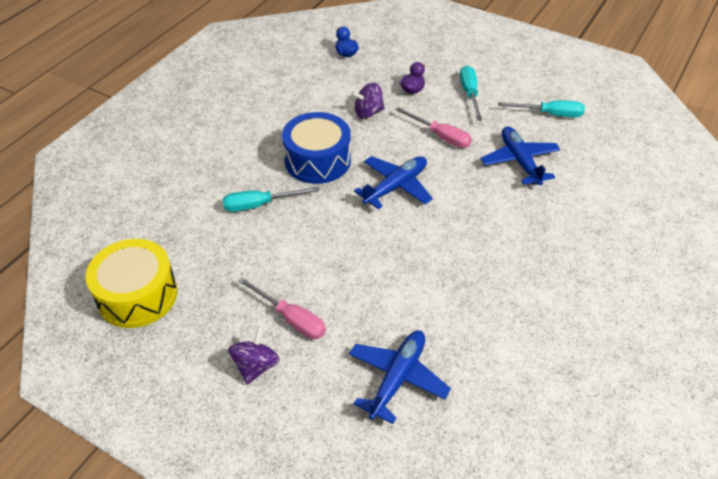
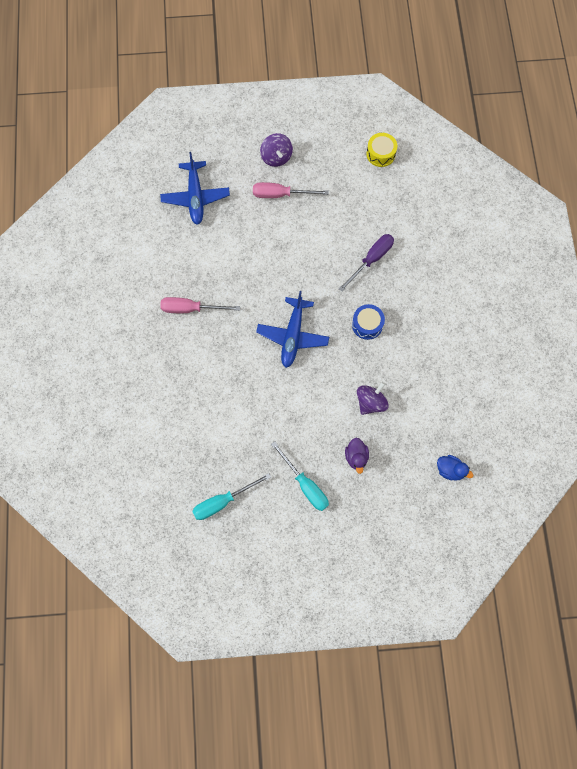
camera: 145 degrees right, 25 degrees up
yellow drum [85,239,178,328] -> yellow drum [366,133,397,167], size x0.53
turquoise screwdriver [223,187,319,212] -> purple screwdriver [338,234,394,292]
blue drum [282,112,351,184] -> blue drum [352,304,385,340], size x0.53
pink screwdriver [396,107,472,148] -> pink screwdriver moved to [160,297,240,313]
blue plane [480,126,561,185] -> none

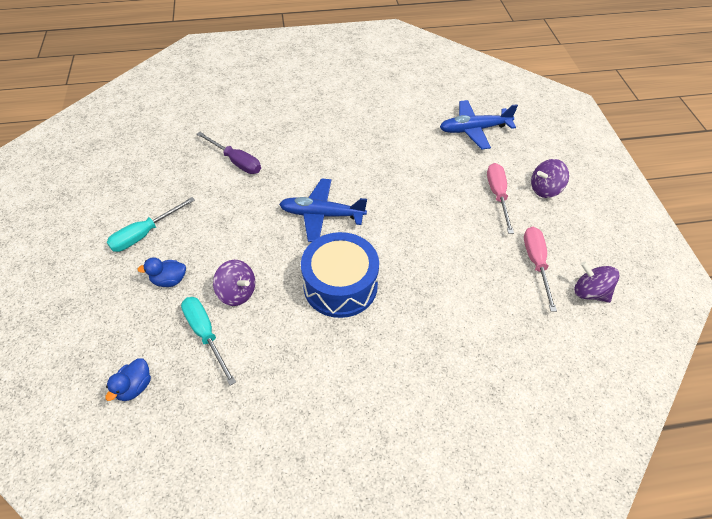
camera: 85 degrees right, 20 degrees down
pink screwdriver [160,297,240,313] -> pink screwdriver moved to [524,227,557,312]
turquoise screwdriver [192,473,271,520] -> turquoise screwdriver moved to [181,297,236,386]
purple screwdriver [338,234,394,292] -> purple screwdriver moved to [196,132,261,174]
purple duck [345,438,369,474] -> blue duck [137,257,186,287]
blue drum [352,304,385,340] -> blue drum [301,232,379,318], size x1.88
yellow drum [366,133,397,167] -> purple spinning top [574,262,619,303]

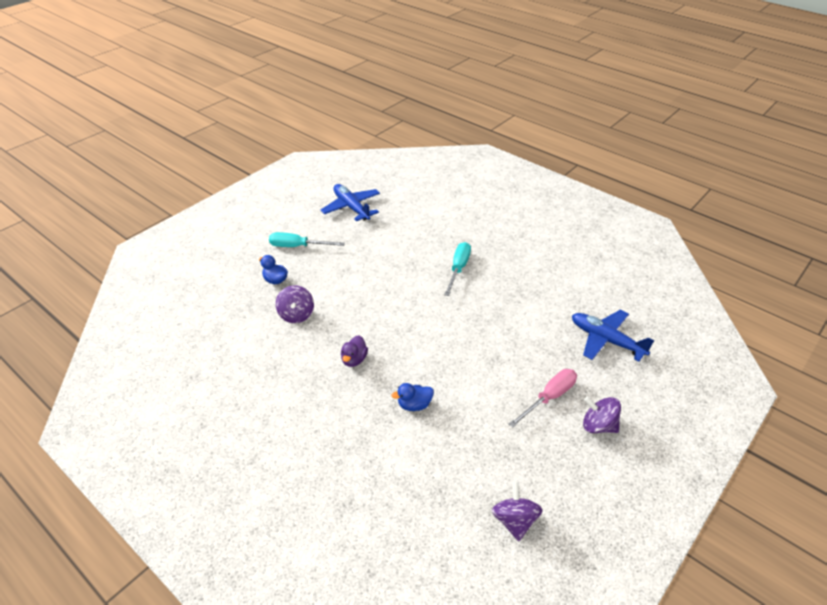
camera: 50 degrees right, 10 degrees down
blue duck [105,358,151,401] -> blue duck moved to [391,383,434,411]
turquoise screwdriver [181,297,236,386] -> turquoise screwdriver moved to [444,242,471,296]
purple screwdriver [196,132,261,174] -> none
blue plane [279,178,367,242] -> blue plane moved to [320,184,380,221]
blue drum [301,232,379,318] -> purple duck [341,335,368,367]
pink screwdriver [524,227,557,312] -> none

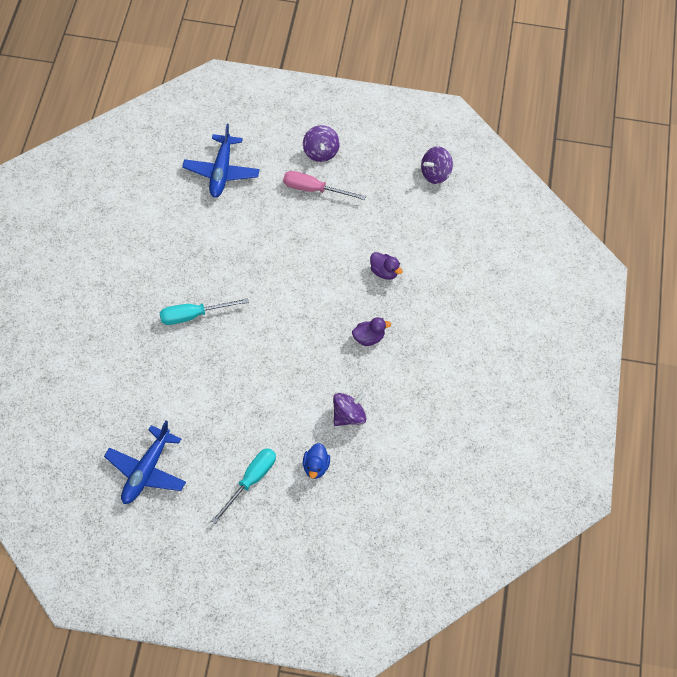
camera: 125 degrees left, 15 degrees up
turquoise screwdriver [269,232,345,247] -> turquoise screwdriver turned 120 degrees counterclockwise [211,448,276,524]
blue duck [391,383,434,411] -> purple duck [370,252,403,280]

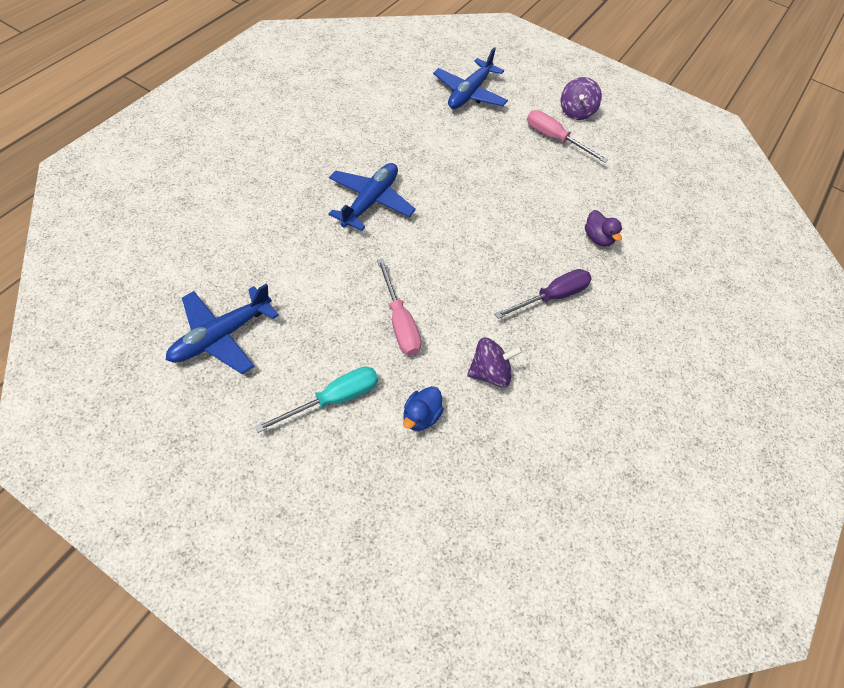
camera: 20 degrees right, 0 degrees up
turquoise screwdriver [159,298,249,325] -> blue plane [328,163,416,231]
purple duck [352,317,391,346] -> purple screwdriver [495,269,592,319]
purple spinning top [421,146,453,184] -> none
none -> pink screwdriver [377,258,421,356]

